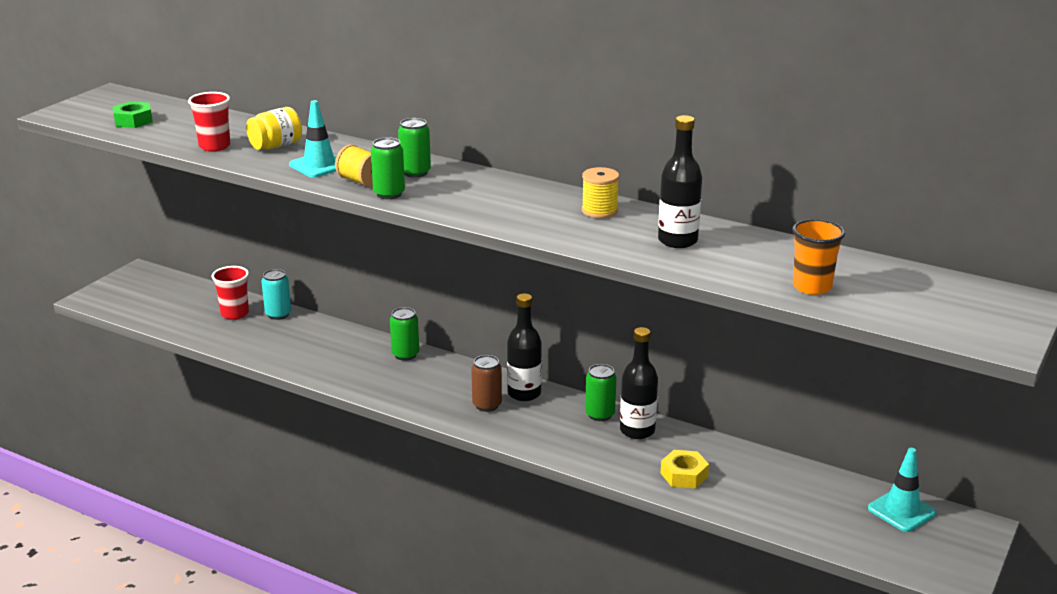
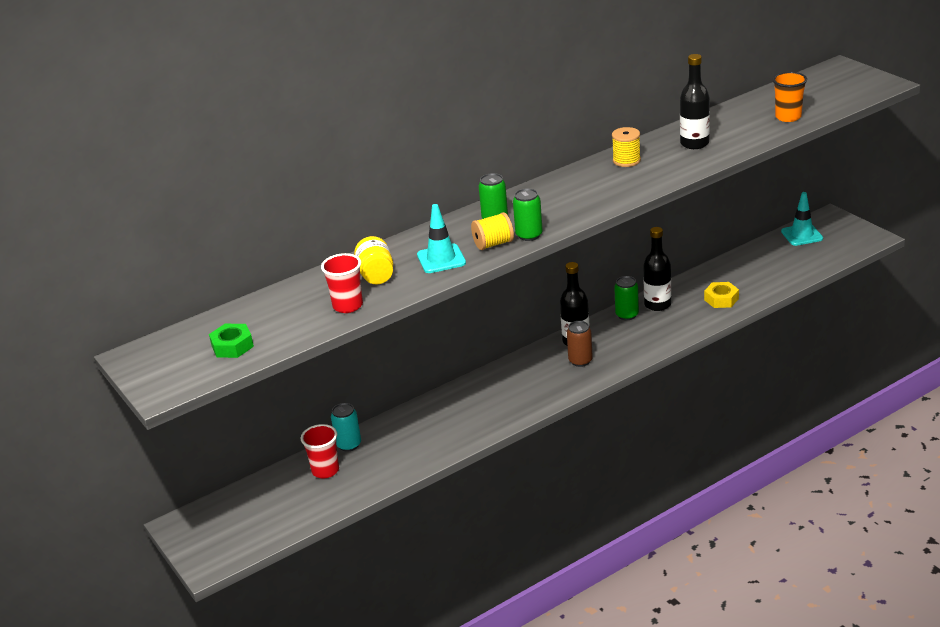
camera: 60 degrees left, 5 degrees up
green can [390,307,419,361] -> none

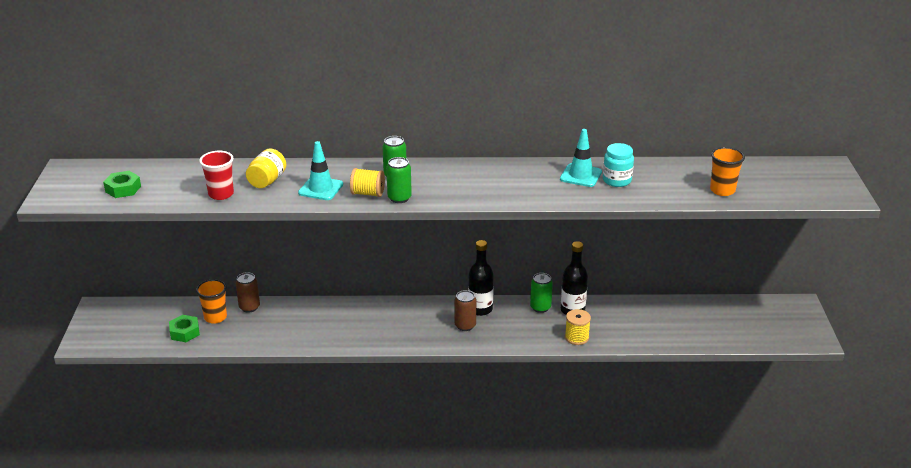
camera: 30 degrees right, 0 degrees up
red cup [301,424,339,478] -> orange cup [196,279,227,324]
turquoise can [331,403,361,451] -> brown can [236,272,260,313]
yellow spool [612,127,641,167] -> yellow spool moved to [565,309,591,345]
black bottle [680,54,710,149] -> turquoise jar [603,143,634,187]
yellow nut [704,282,739,308] -> none
turquoise traffic cone [781,192,823,246] -> turquoise traffic cone moved to [560,129,602,187]
none -> green nut [169,315,200,342]

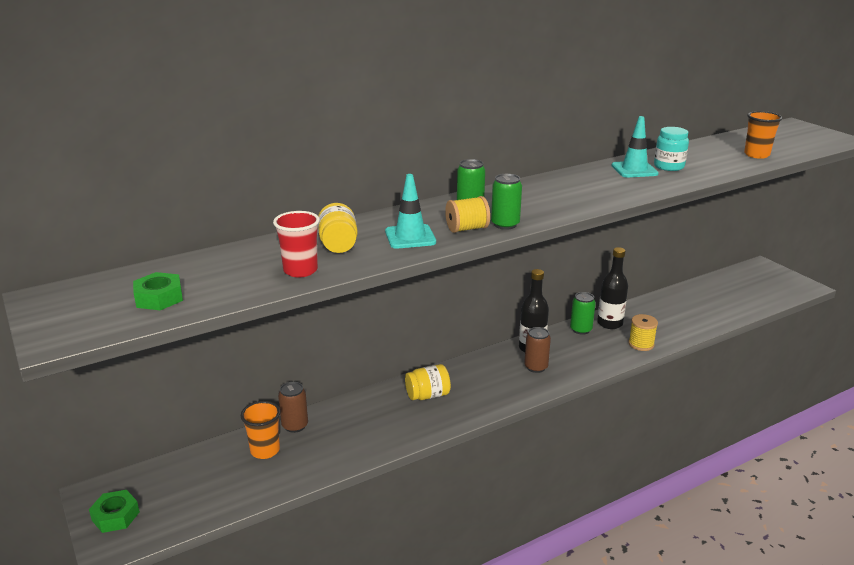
camera: 30 degrees left, 5 degrees down
green nut [169,315,200,342] -> green nut moved to [89,490,140,533]
none -> yellow jar [405,364,451,400]

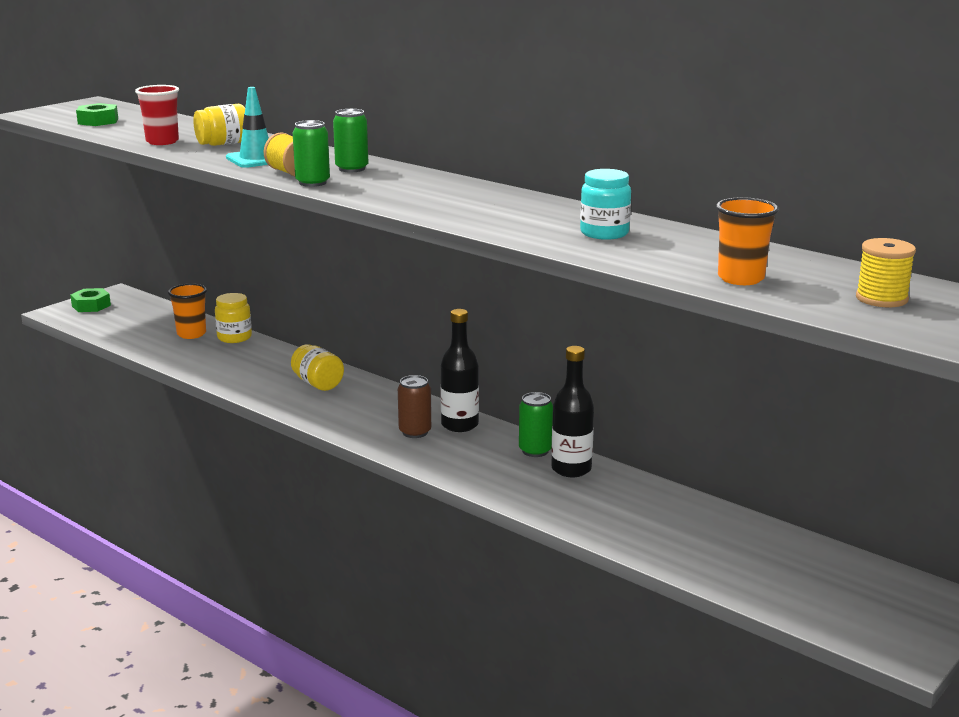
camera: 70 degrees right, 5 degrees down
brown can [278,382,308,433] -> yellow jar [215,293,252,343]
turquoise traffic cone [612,116,659,177] -> none
yellow spool [628,314,658,351] -> yellow spool moved to [856,238,916,307]

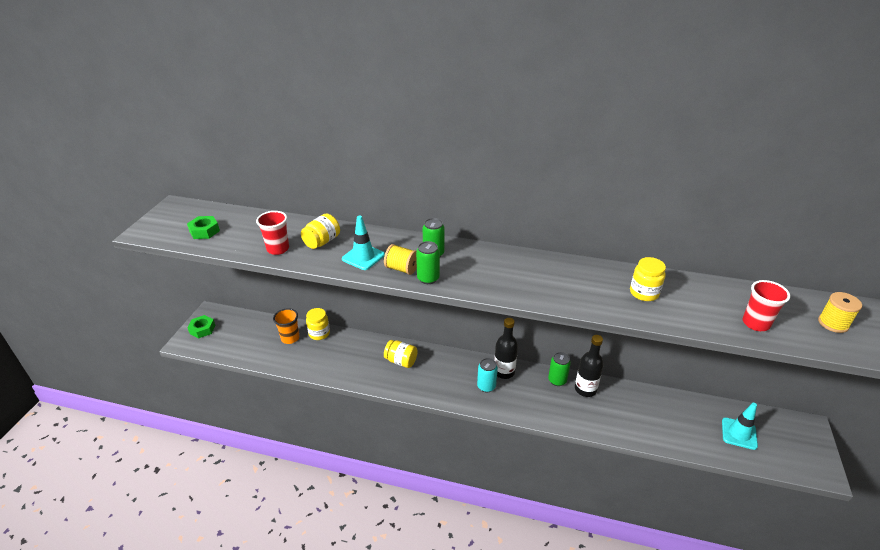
camera: 25 degrees left, 15 degrees up
brown can [398,375,431,438] -> turquoise can [477,358,498,392]
turquoise jar [580,169,631,240] -> yellow jar [630,257,666,301]
orange cup [716,197,779,285] -> red cup [742,280,790,331]
none -> turquoise traffic cone [722,403,758,450]

